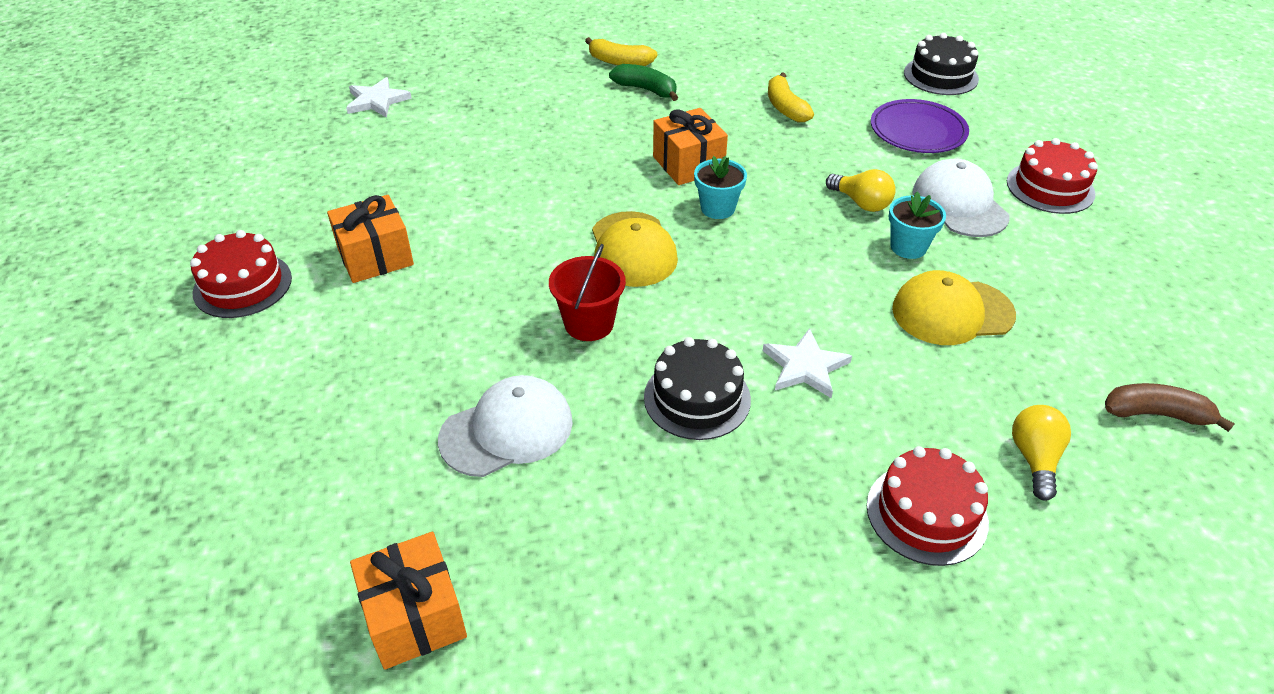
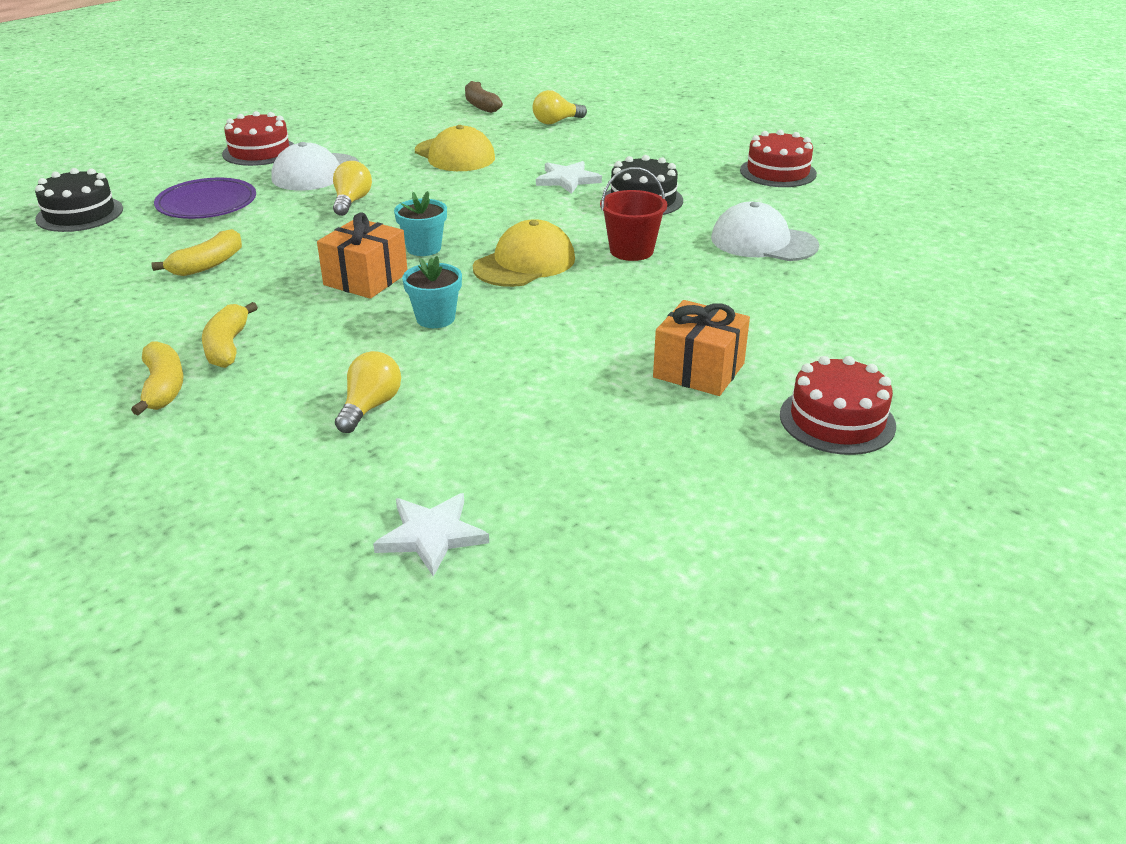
camera: 125 degrees left, 10 degrees down
orange gift [350,532,467,669] -> none
green banana [609,64,678,101] -> yellow banana [202,302,258,368]
red cake [867,446,989,566] -> red cake moved to [740,130,817,187]
turquoise flower pot [888,192,946,259] -> turquoise flower pot moved to [402,256,462,328]
none -> yellow light bulb [335,351,401,433]

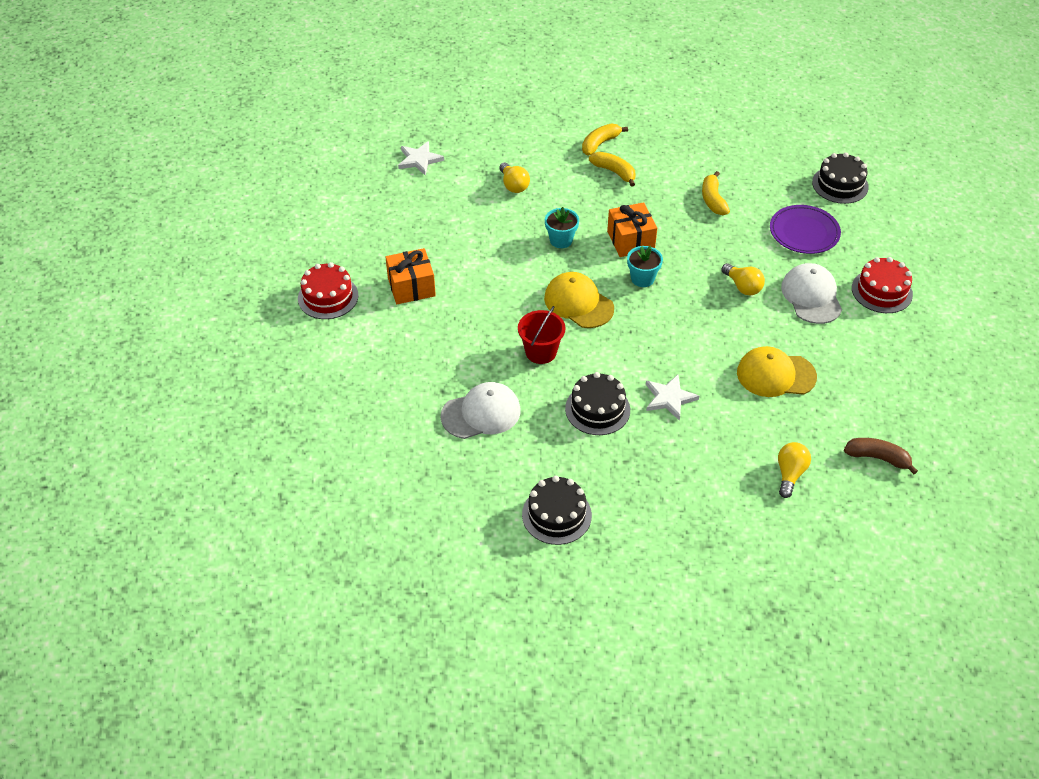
camera: 135 degrees right, 15 degrees up
yellow banana [131,341,184,416] -> yellow banana turned 105 degrees clockwise [582,124,628,155]
yellow cap [473,219,575,287] -> yellow cap turned 135 degrees clockwise [544,272,614,328]
red cake [740,130,817,187] -> black cake [522,476,592,545]

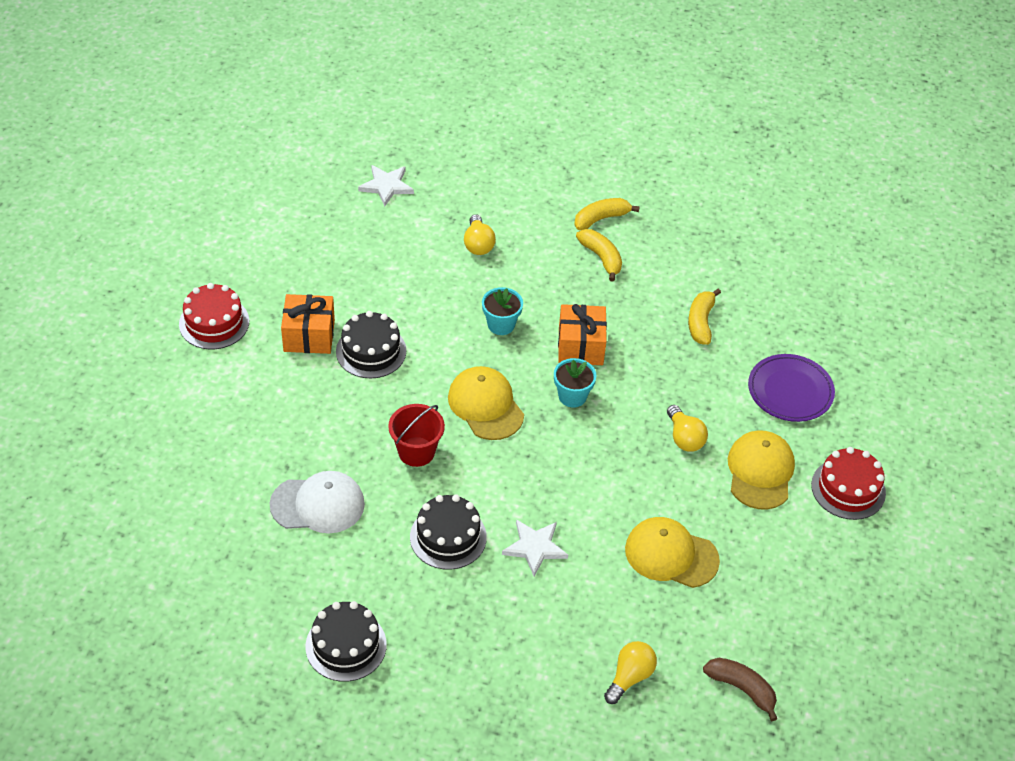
camera: 15 degrees right, 0 degrees up
white cap [781,263,842,324] -> yellow cap [728,430,795,510]
black cake [812,152,869,204] -> black cake moved to [336,311,406,378]

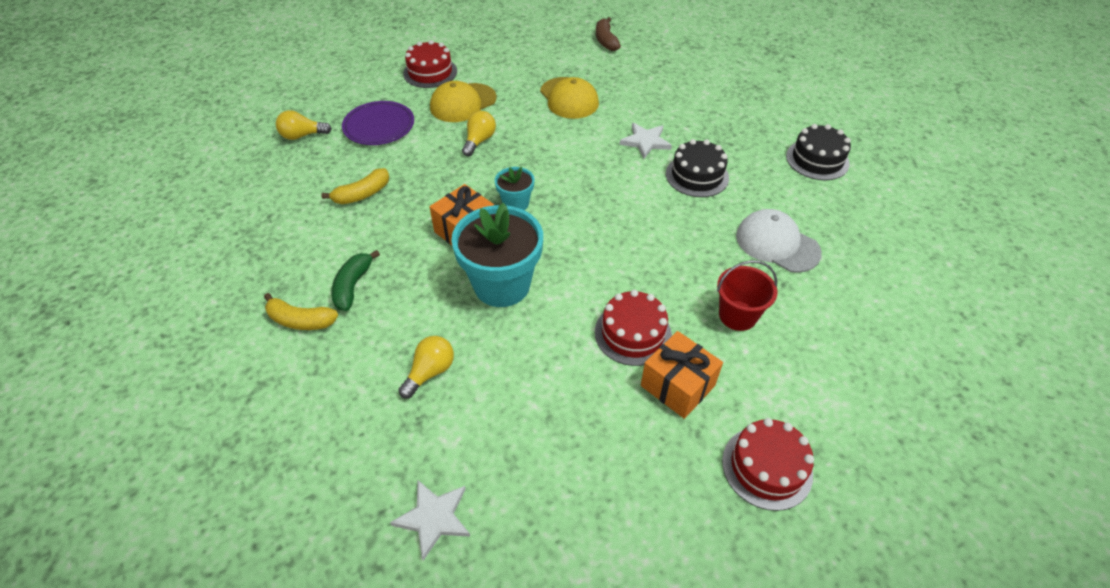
camera: 135 degrees left, 0 degrees up
black cake [336,311,406,378] -> red cake [595,290,672,366]
red bucket [388,404,445,467] -> red bucket moved to [717,260,777,331]
yellow cap [448,366,524,440] -> none
turquoise flower pot [482,287,523,335] -> turquoise flower pot [451,203,543,307], size x1.98
yellow banana [576,229,622,282] -> green banana [331,250,380,311]
yellow light bulb [604,641,657,704] -> yellow light bulb moved to [276,110,332,140]

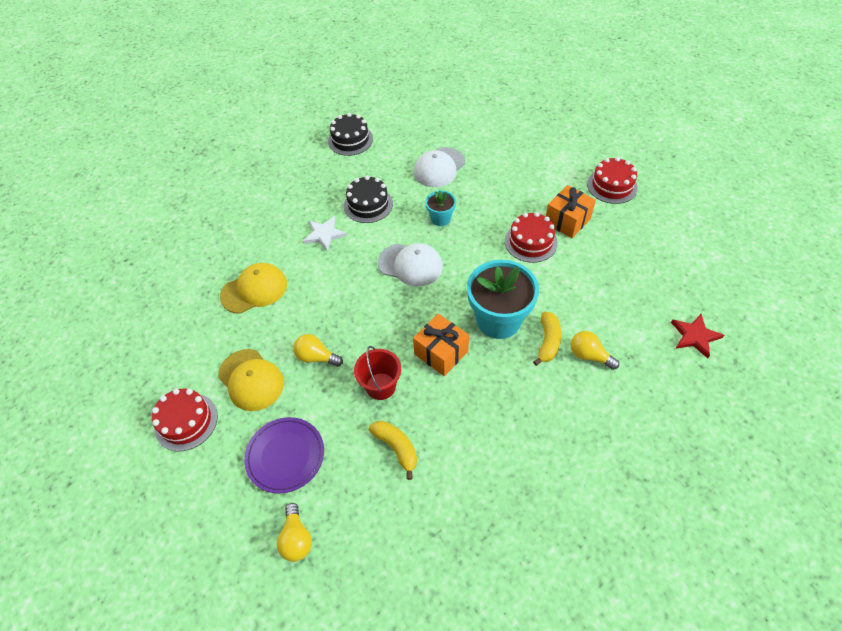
camera: 90 degrees left, 5 degrees up
yellow banana [264,293,338,330] -> yellow banana moved to [533,312,562,366]
green banana [331,250,380,311] -> none
white star [390,480,470,561] -> red star [671,314,724,358]
turquoise flower pot [495,167,535,210] -> turquoise flower pot moved to [425,190,456,226]
brown banana [596,17,621,51] -> none
red bucket [717,260,777,331] -> red bucket moved to [354,346,401,400]
none -> white cap [378,243,443,287]

